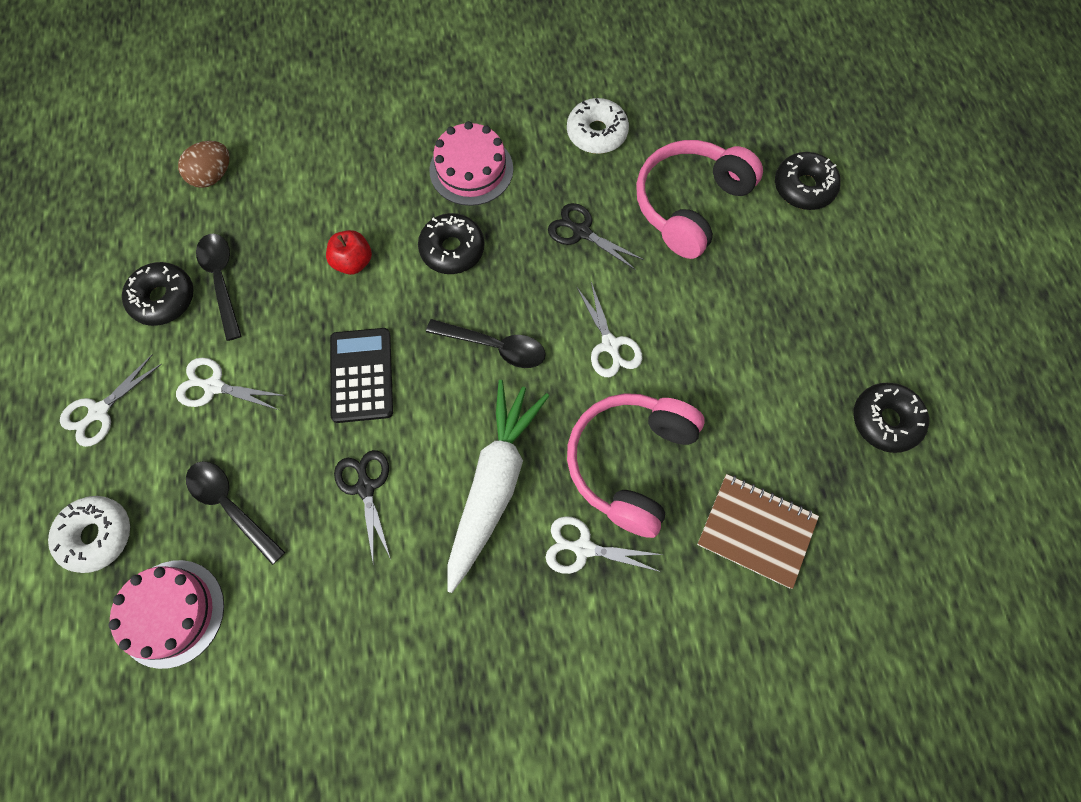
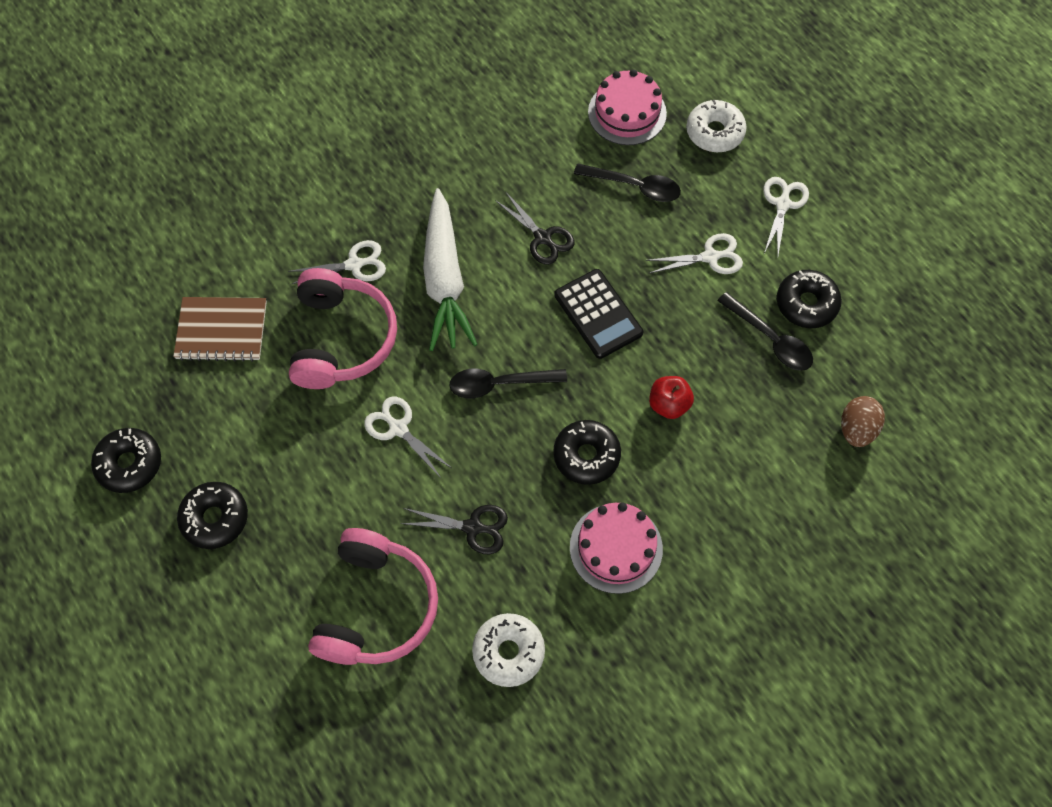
camera: 155 degrees right, 5 degrees down
black donut [775,152,841,210] -> black donut moved to [177,482,248,549]

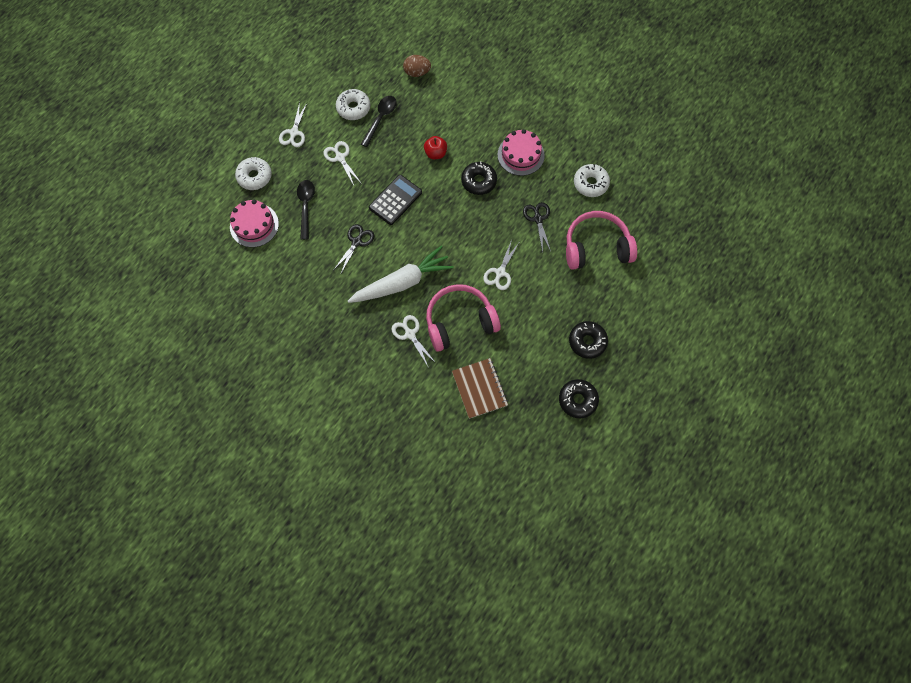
camera: 110 degrees left, 5 degrees up
black spoon [449,369,567,398] -> none
white scissors [763,177,809,255] -> white scissors turned 75 degrees counterclockwise [279,102,307,147]
black donut [777,270,842,328] -> white donut [336,89,370,120]

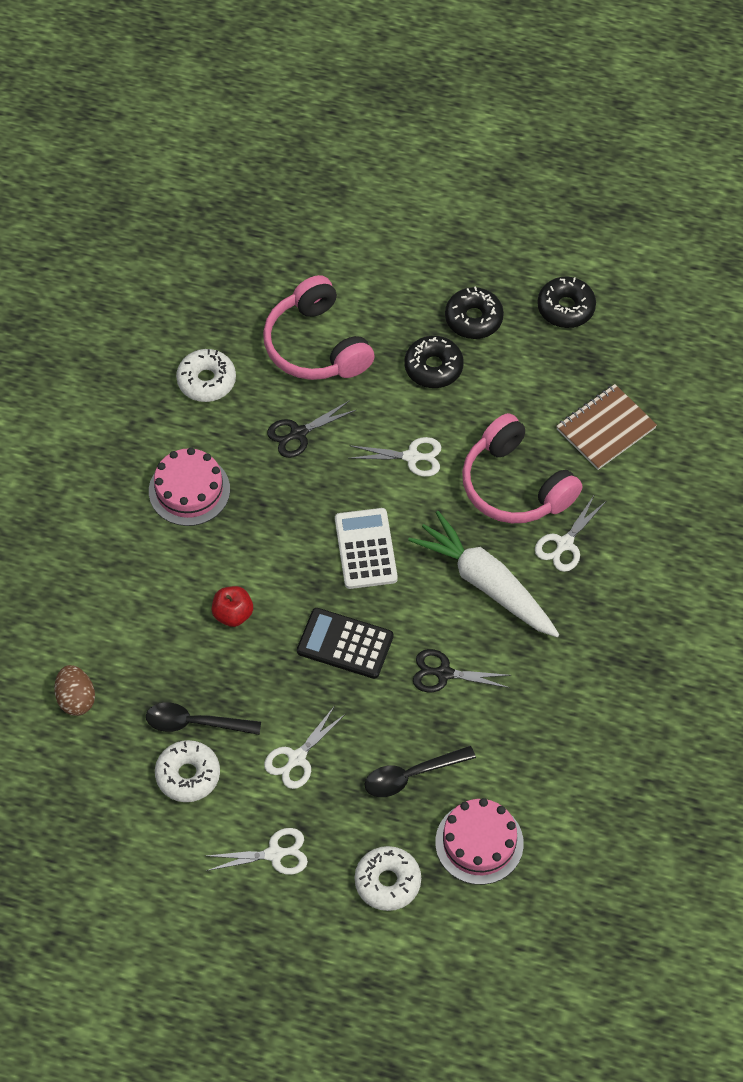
camera: 110 degrees left, 10 degrees down
black donut [461,162,497,195] -> black donut moved to [404,336,464,388]
none -> white calculator [335,508,398,589]

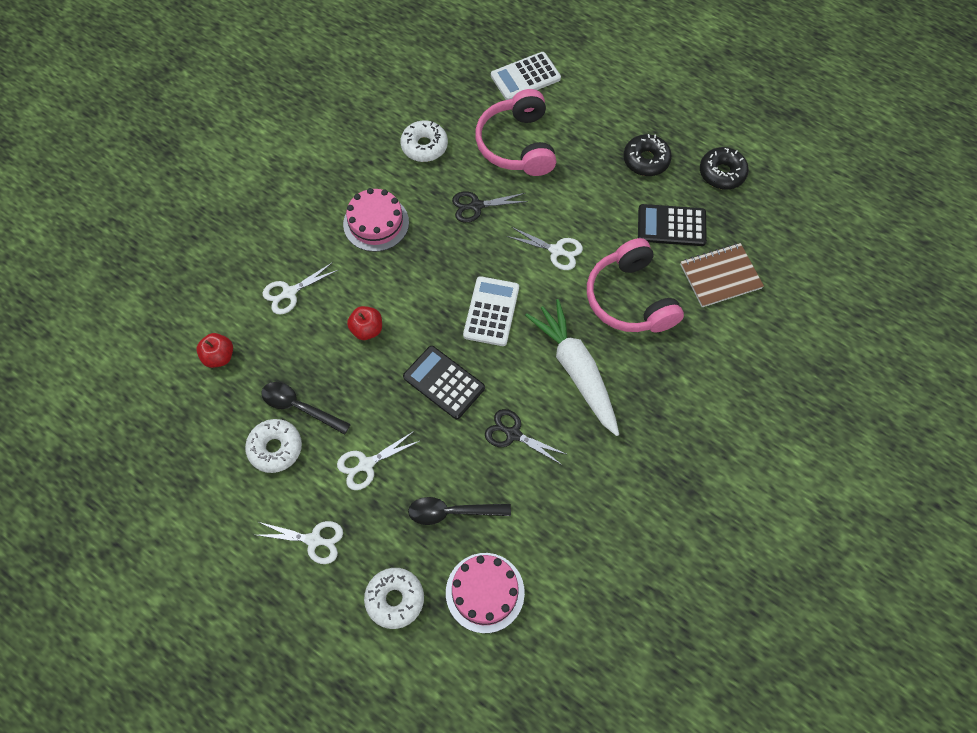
camera: 20 degrees right, 5 degrees up
brown egg [54,665,95,716] -> red apple [196,333,233,368]
black donut [404,336,464,388] -> none
white scissors [535,494,606,572] -> white scissors moved to [262,262,338,315]
none -> white calculator [491,52,561,100]
none -> black calculator [638,204,707,246]

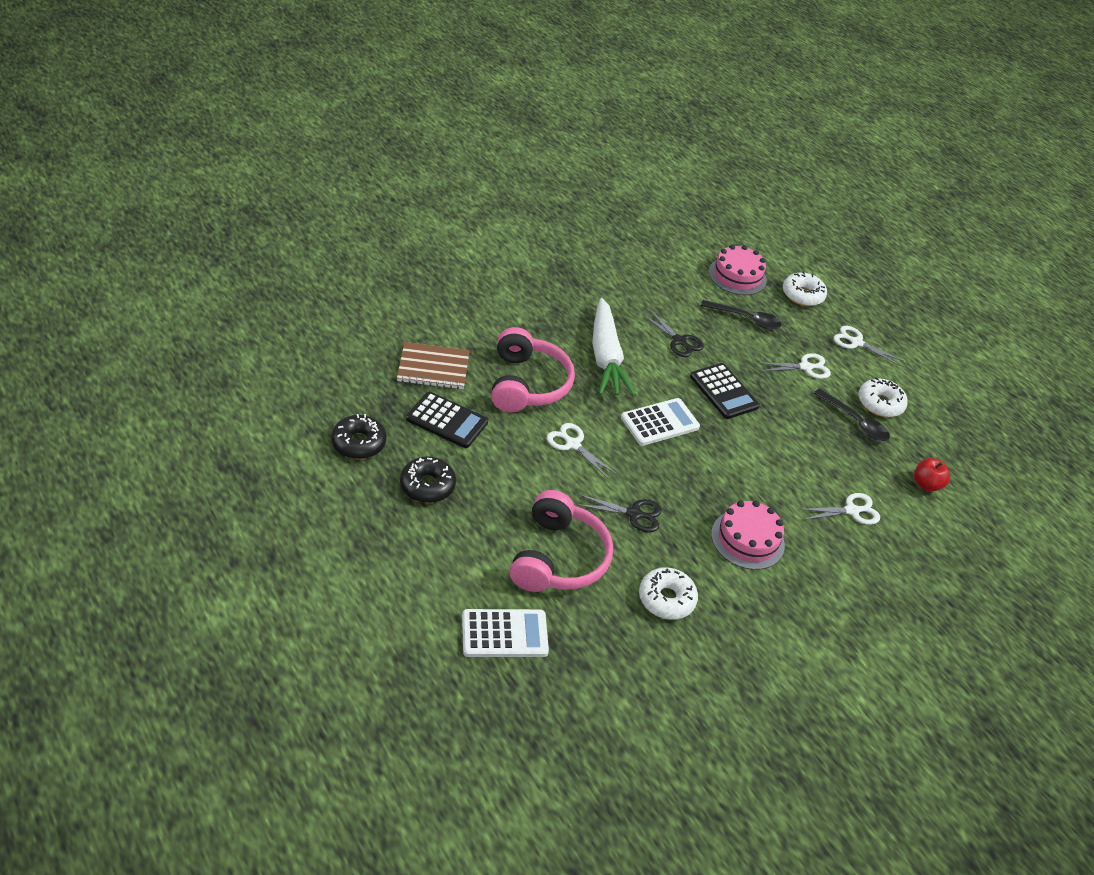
camera: 165 degrees left, 20 degrees down
red apple [347,306,382,340] -> none
white calculator [463,276,519,346] -> white calculator turned 150 degrees counterclockwise [621,398,700,446]

